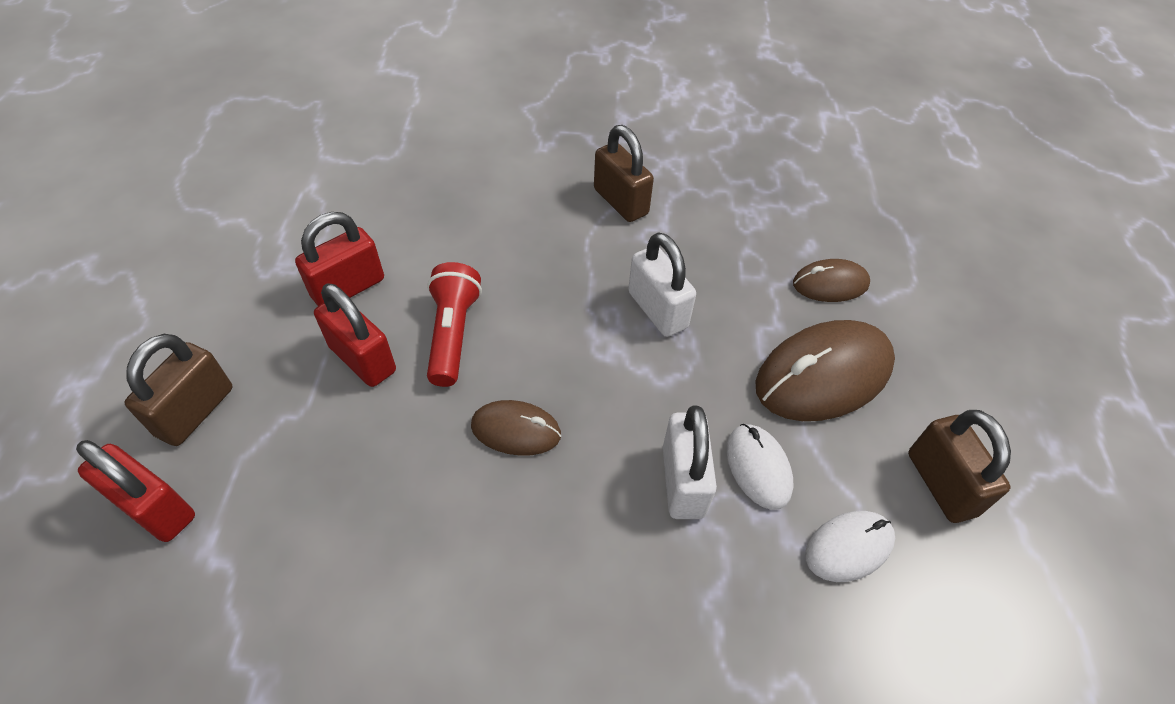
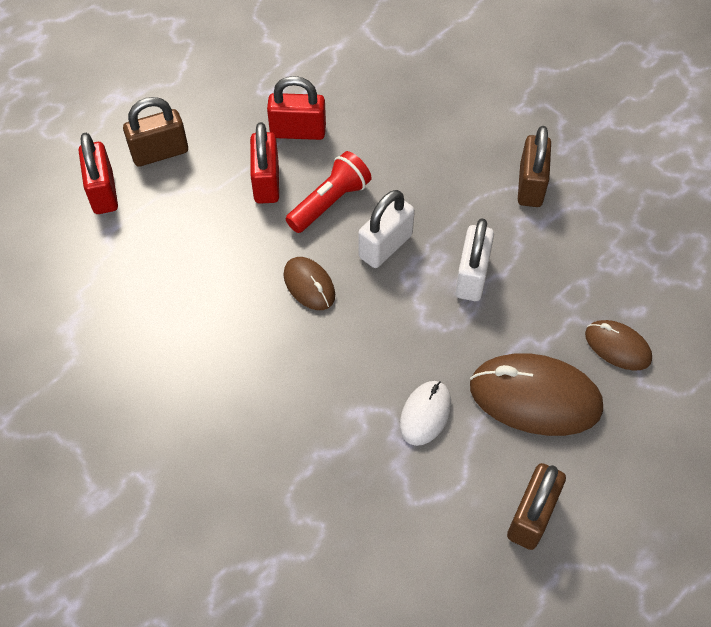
camera: 45 degrees right, 5 degrees up
white padlock [663,406,717,519] -> white padlock moved to [358,190,415,268]
white mouse [805,511,895,582] -> none

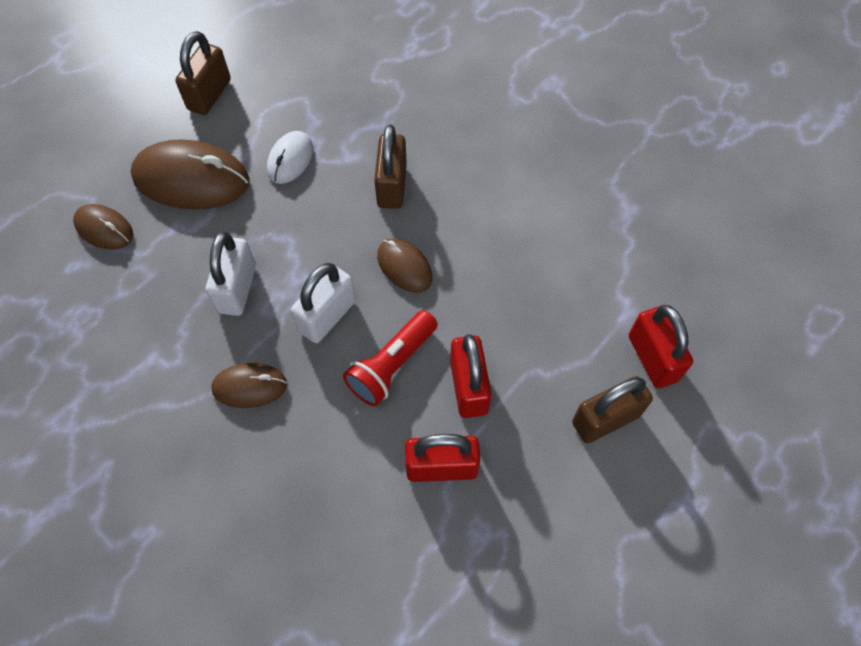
camera: 175 degrees right, 5 degrees up
brown padlock [518,126,551,207] -> brown padlock moved to [374,125,407,209]
none -> brown mouse [211,363,287,408]

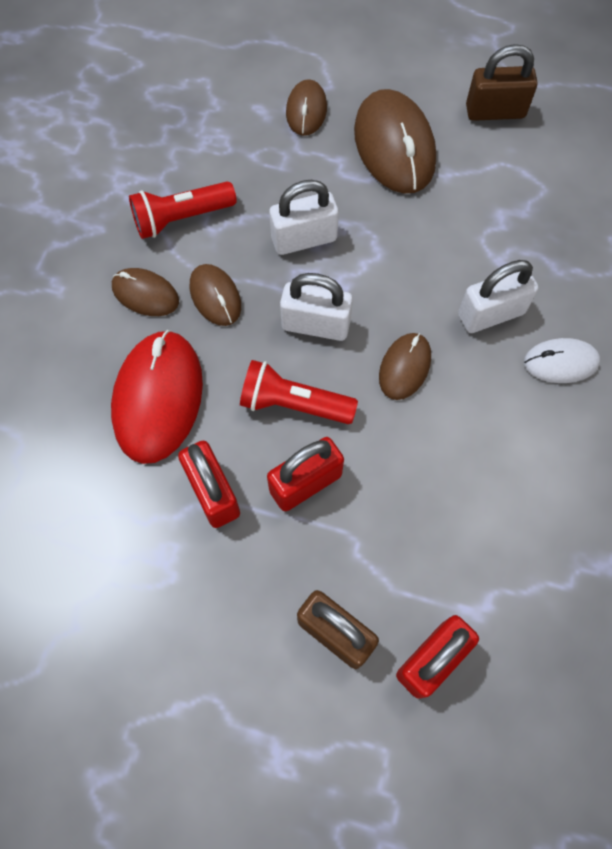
camera: 65 degrees right, 5 degrees up
white mouse [267,131,313,184] -> white mouse moved to [524,338,600,383]
brown padlock [374,125,407,209] -> white padlock [458,260,539,333]
none -> red mouse [111,330,203,464]
none -> brown mouse [112,268,179,316]
none -> red flashlight [129,181,237,239]

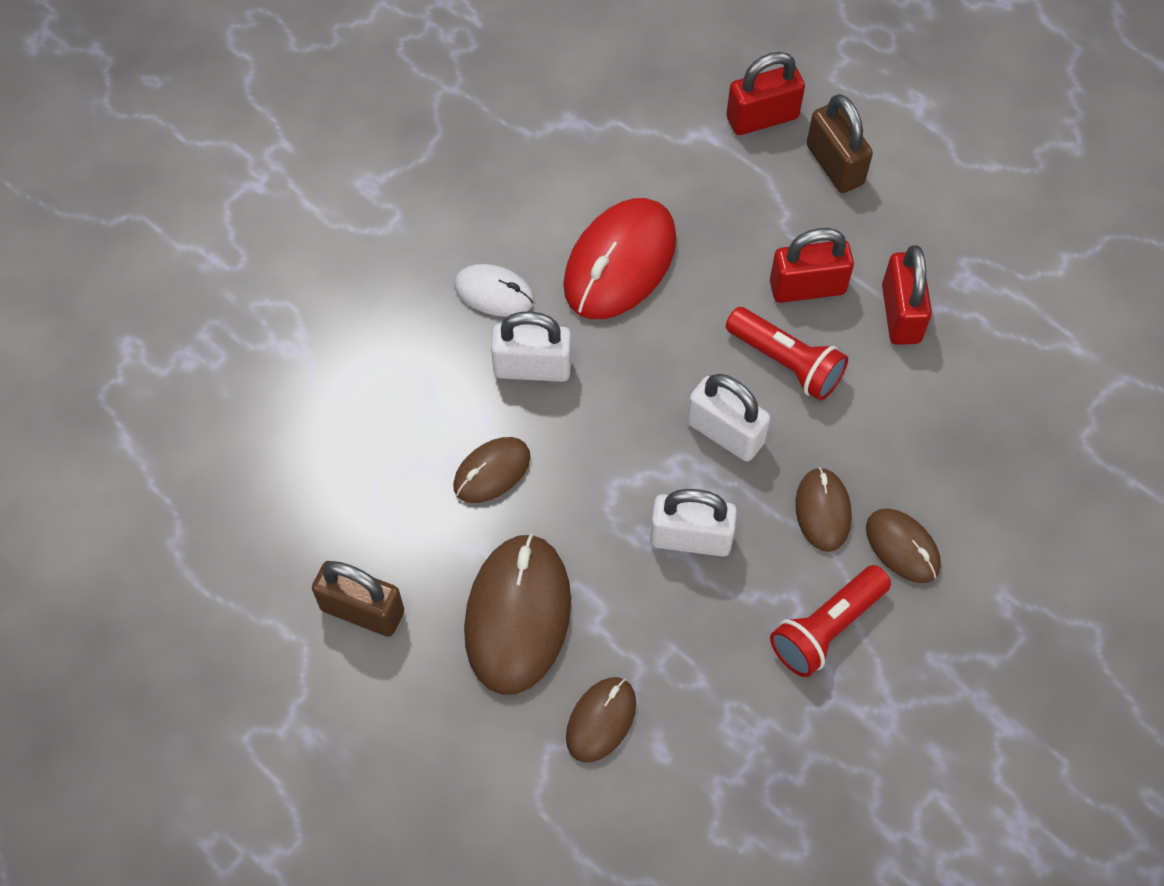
camera: 155 degrees left, 5 degrees down
red mouse [111,330,203,464] -> red mouse moved to [563,198,677,319]
red flashlight [129,181,237,239] -> red flashlight turned 135 degrees clockwise [770,565,891,677]
brown mouse [379,333,431,400] -> brown mouse moved to [453,437,530,503]

